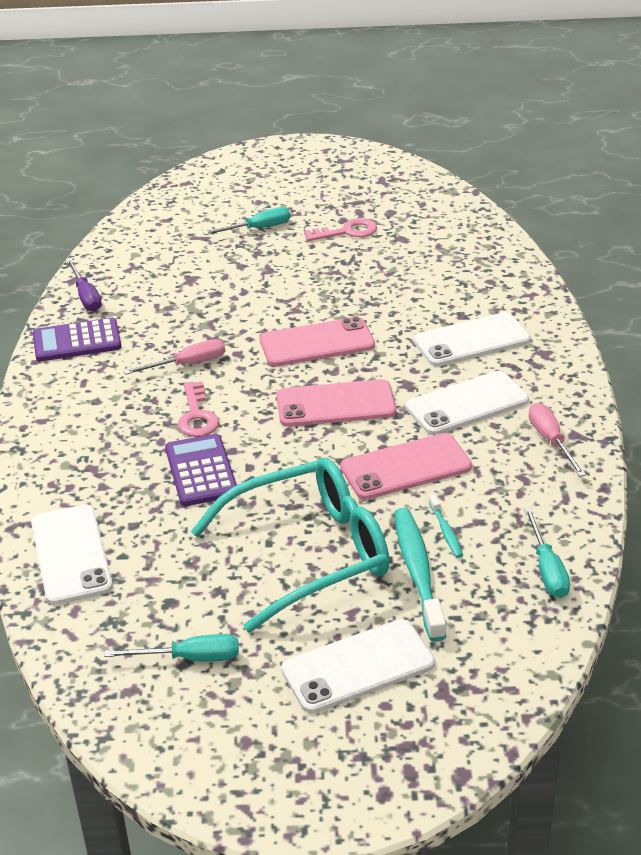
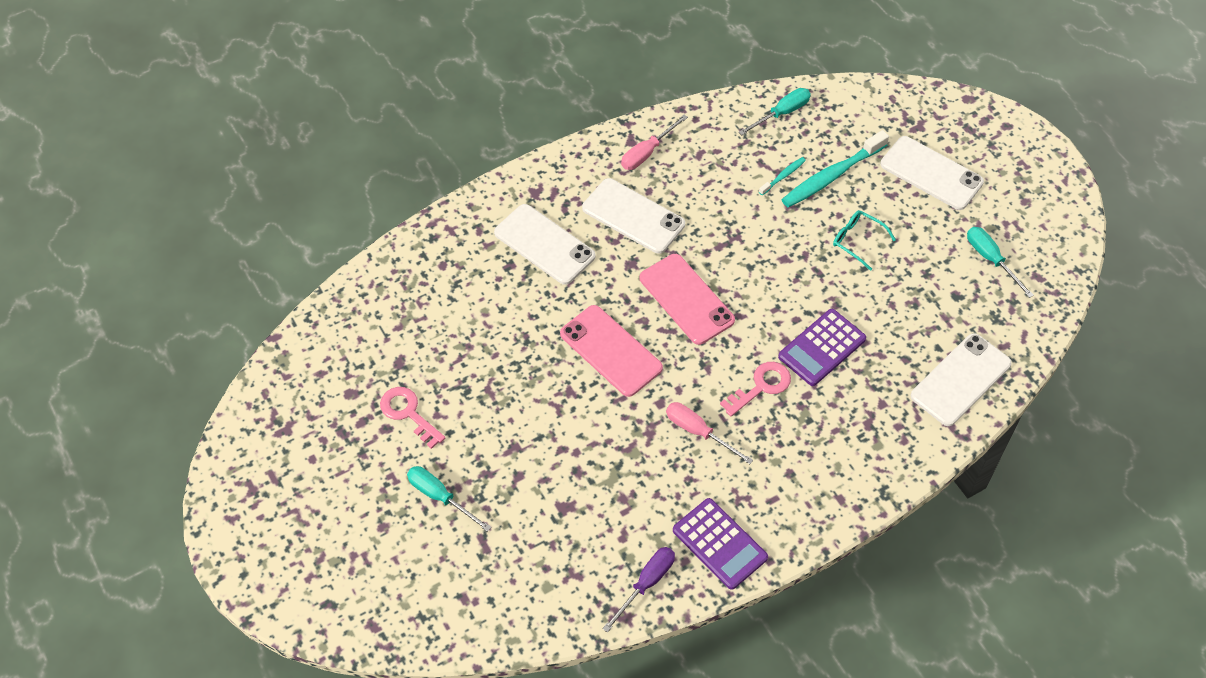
camera: 120 degrees left, 20 degrees up
turquoise glasses [191,458,390,633] -> turquoise glasses [833,210,896,271], size x0.40
pink phone [340,433,472,500] -> none

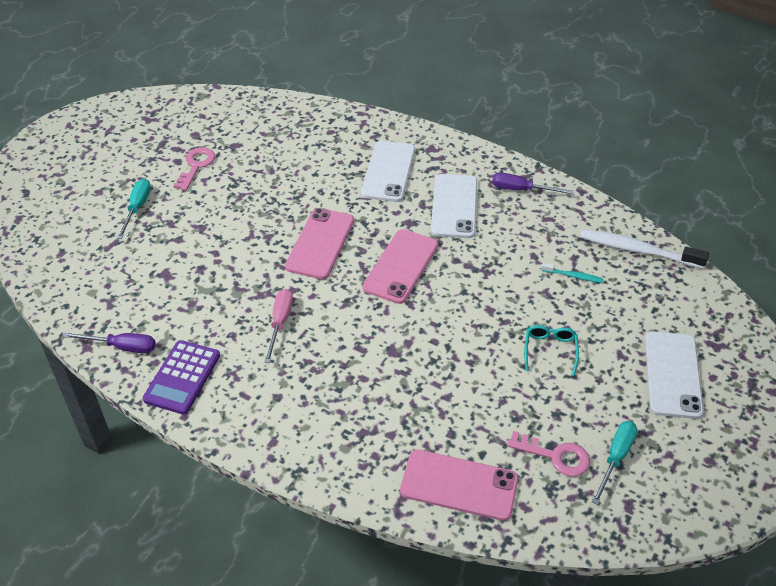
camera: 60 degrees right, 10 degrees down
pink screwdriver [621,115,688,170] -> purple screwdriver [492,173,574,194]
pink key [720,362,791,417] -> pink key moved to [507,431,590,477]
turquoise screwdriver [738,88,811,135] -> white toothbrush [580,229,709,269]
purple calculator [778,309,866,386] -> none
turquoise toothbrush [781,130,889,207] -> none
white phone [911,333,1012,426] -> pink phone [400,449,519,521]

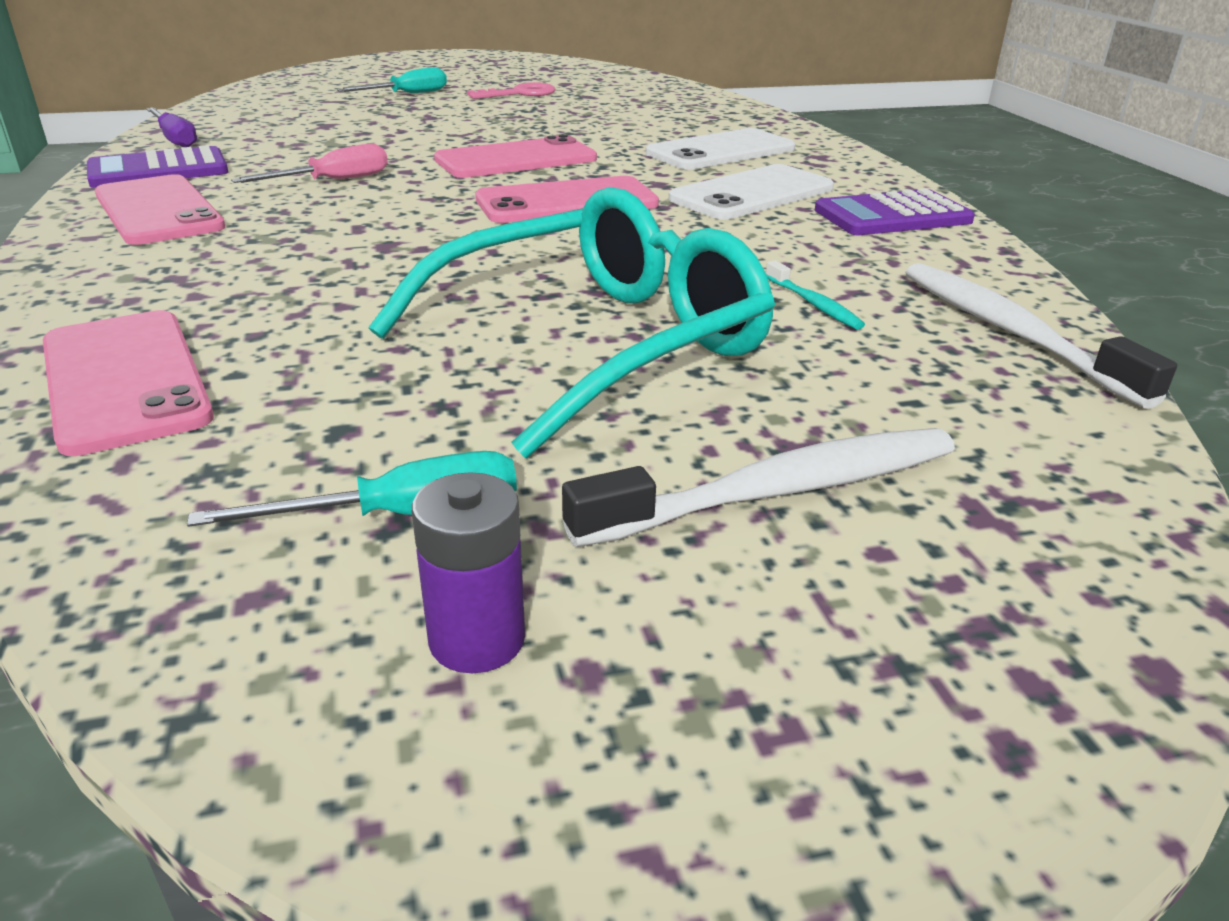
camera: 45 degrees right, 15 degrees down
purple screwdriver [492,173,574,194] -> purple calculator [815,188,975,235]
pink key [507,431,590,477] -> none
turquoise glasses [524,325,579,376] -> turquoise glasses [368,187,775,459], size x2.47
white phone [645,331,704,419] -> white toothbrush [562,428,955,547]
none -> pink phone [95,174,226,245]
none -> purple battery [412,472,525,673]

